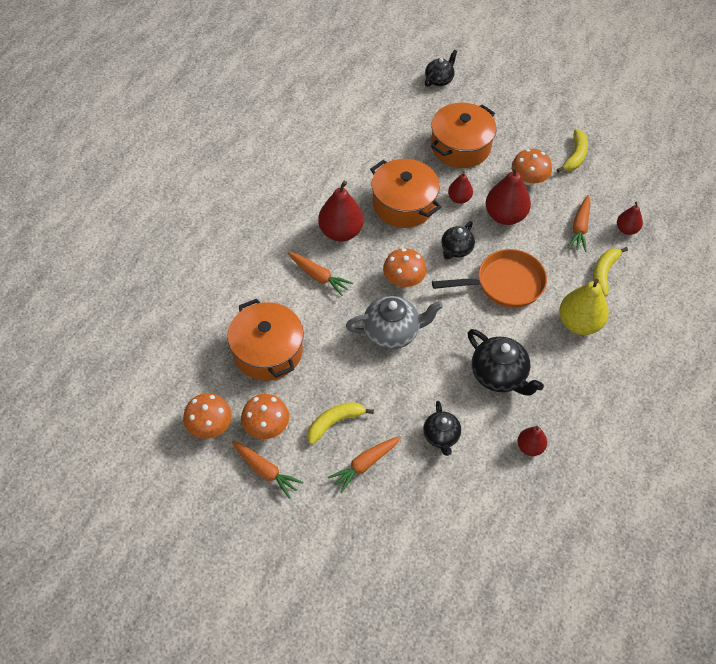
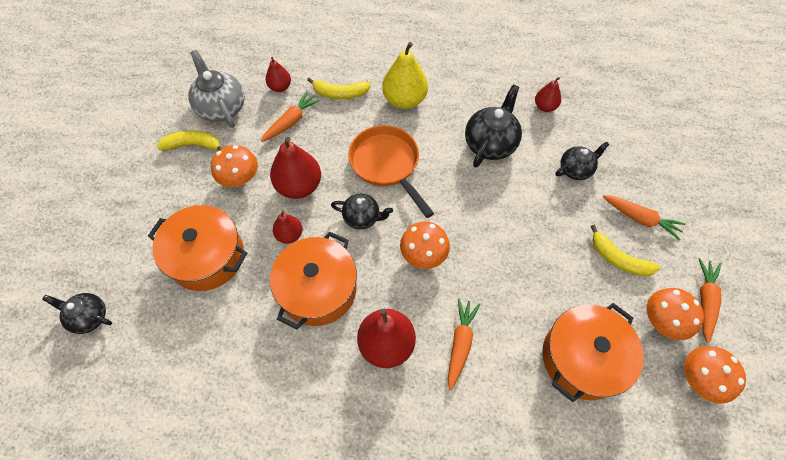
camera: 110 degrees left, 5 degrees up
grey teapot [346,296,443,349] -> grey teapot moved to [188,50,244,128]
orange carrot [568,195,591,252] -> orange carrot turned 45 degrees counterclockwise [261,91,321,142]

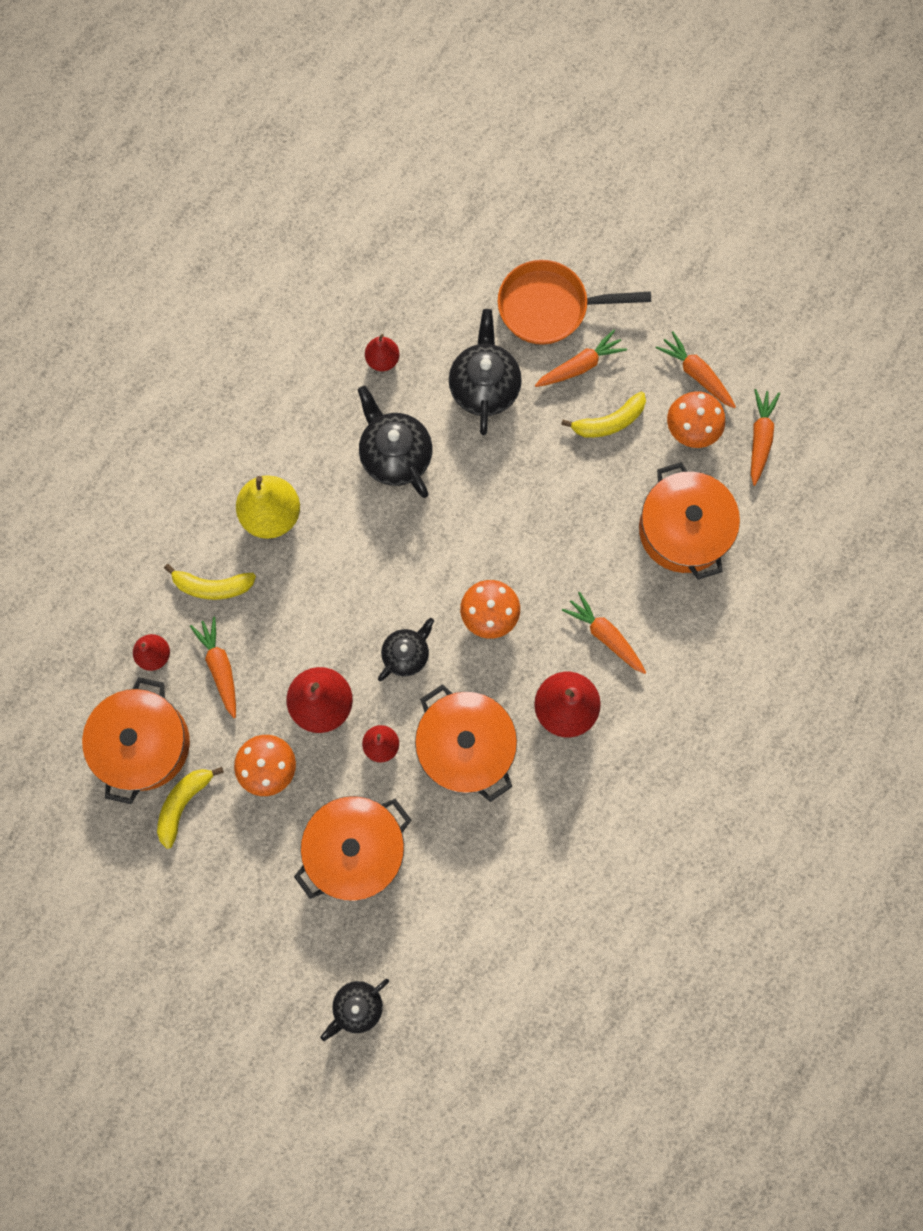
camera: 60 degrees left, 15 degrees up
grey teapot [188,50,244,128] -> orange pot [82,677,190,804]
yellow banana [307,78,371,99] -> yellow banana turned 60 degrees clockwise [164,564,256,600]
orange pan [348,125,434,218] -> orange pan moved to [498,260,651,345]
black teapot [556,142,609,180] -> black teapot [449,309,522,435], size x1.59
orange mushroom [684,346,746,404] -> orange carrot [751,389,780,486]

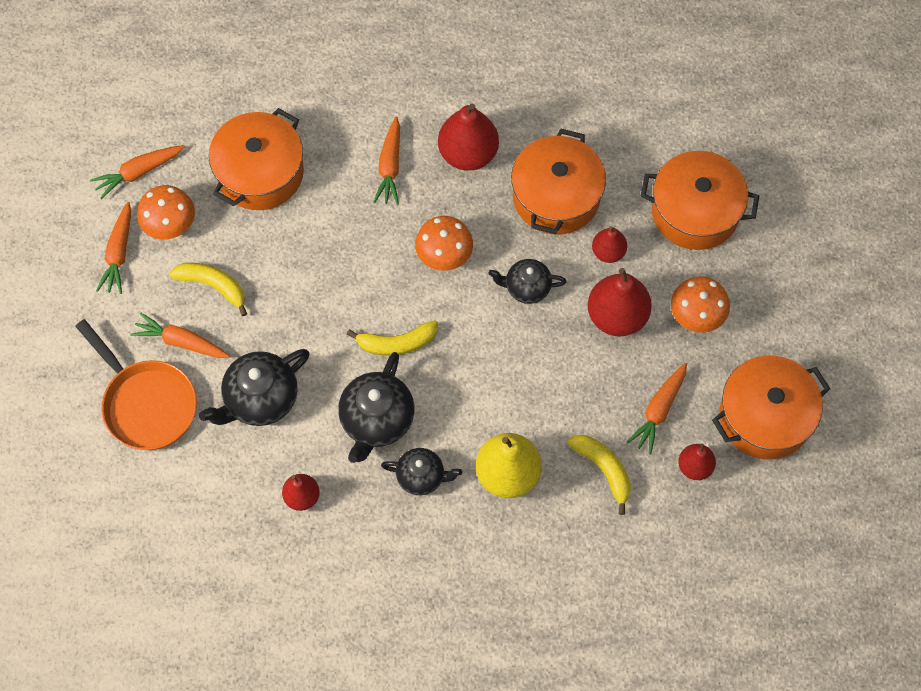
camera: 130 degrees left, 10 degrees down
yellow banana [157,767,224,849] -> yellow banana moved to [347,320,438,355]
black teapot [320,979,389,1041] -> black teapot moved to [381,448,462,495]

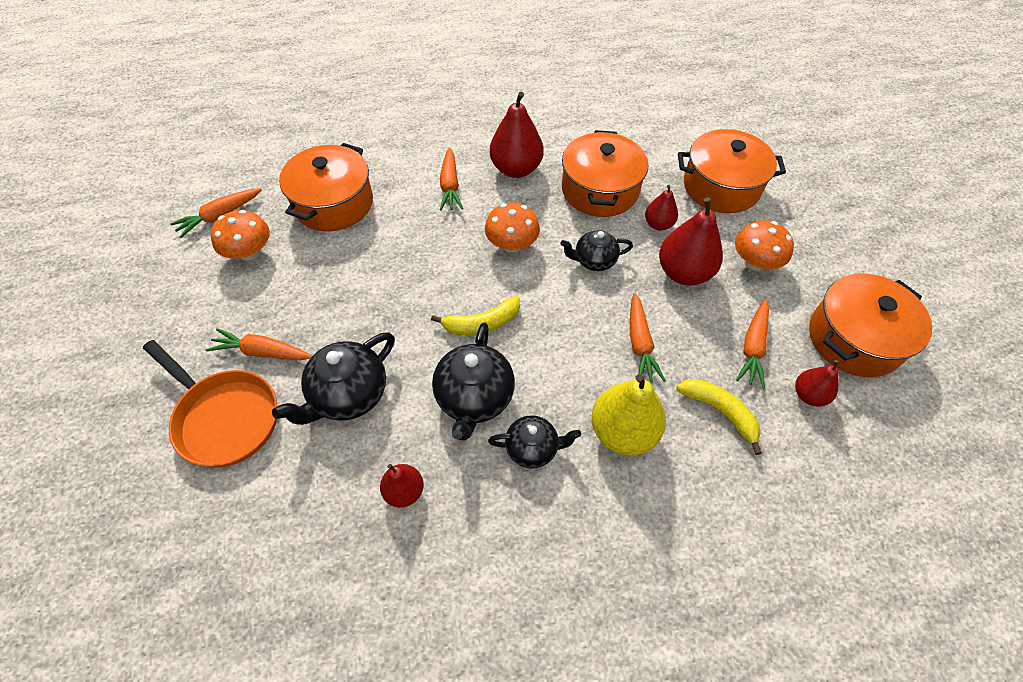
camera: 10 degrees left, 10 degrees down
orange carrot [96,202,131,294] -> orange carrot moved to [630,293,666,382]
yellow banana [169,263,247,316] -> none

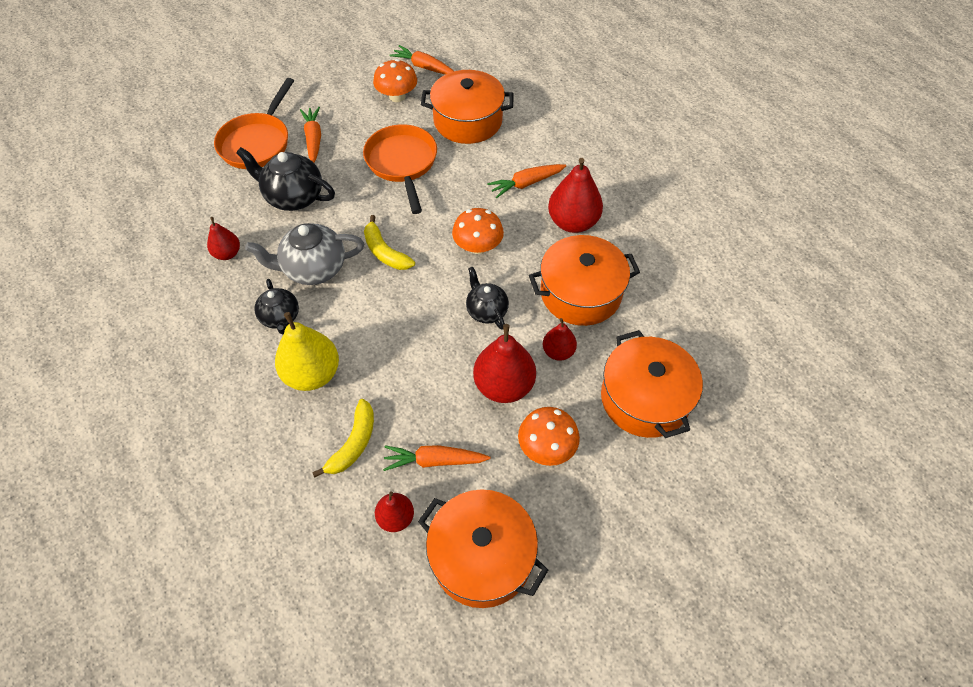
camera: 70 degrees right, 0 degrees up
black teapot [432,322,515,441] -> grey teapot [245,223,364,285]
orange carrot [630,293,666,382] -> none
none -> orange pan [363,124,437,214]

